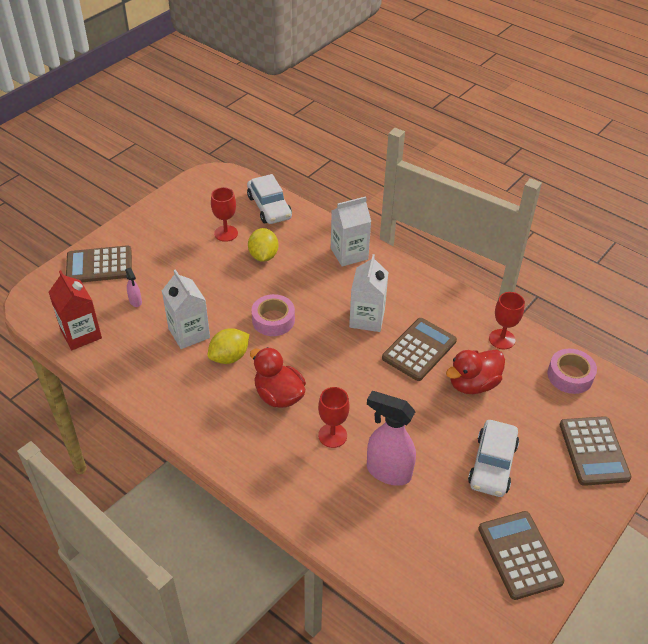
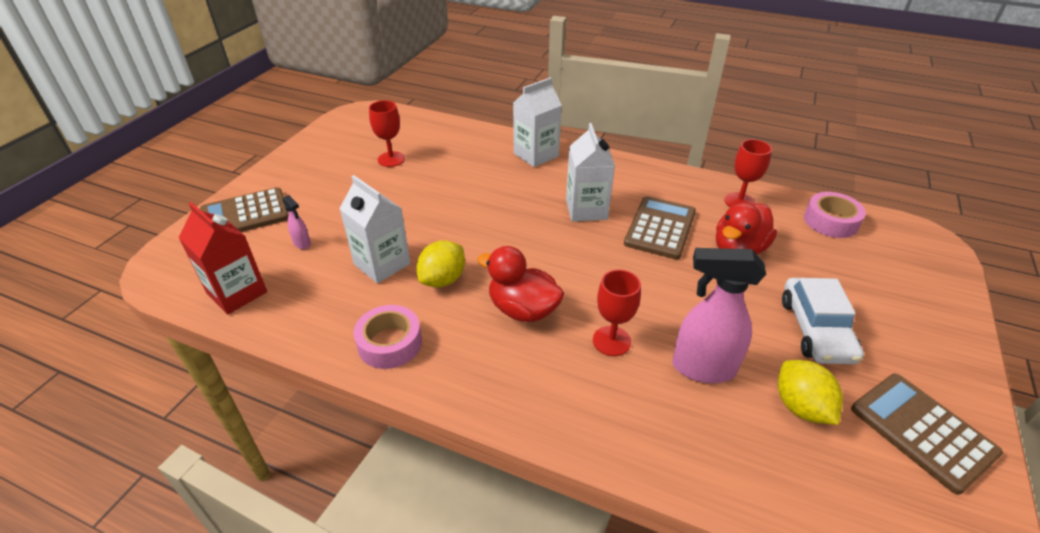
camera: 15 degrees left, 5 degrees down
white car [247,174,292,224] -> none
yellow lemon [248,228,278,262] -> yellow lemon moved to [778,360,843,425]
pink tape [251,294,295,336] -> pink tape moved to [354,305,422,369]
brown calculator [559,416,632,486] -> none

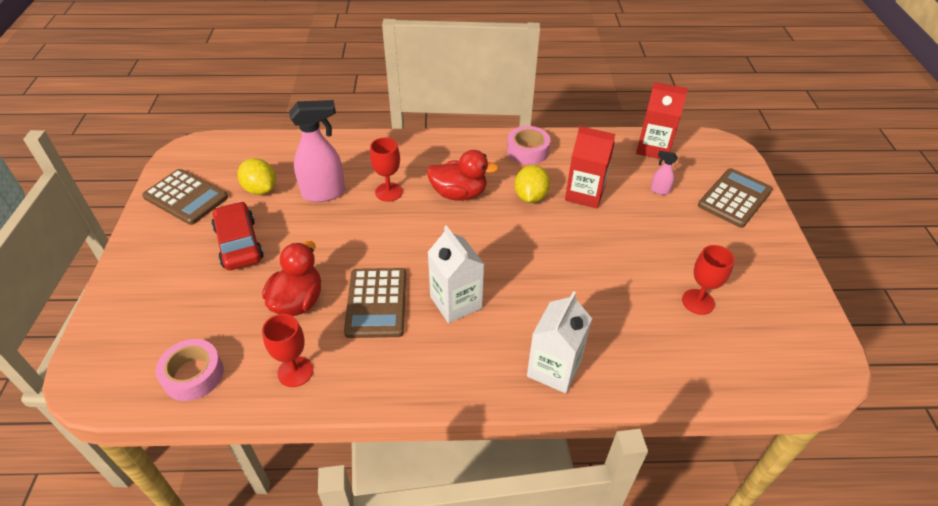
camera: 155 degrees right, 5 degrees up
white carton [339,175,410,283] -> red carton [565,126,615,208]
white car [782,278,864,364] -> red car [212,201,264,270]

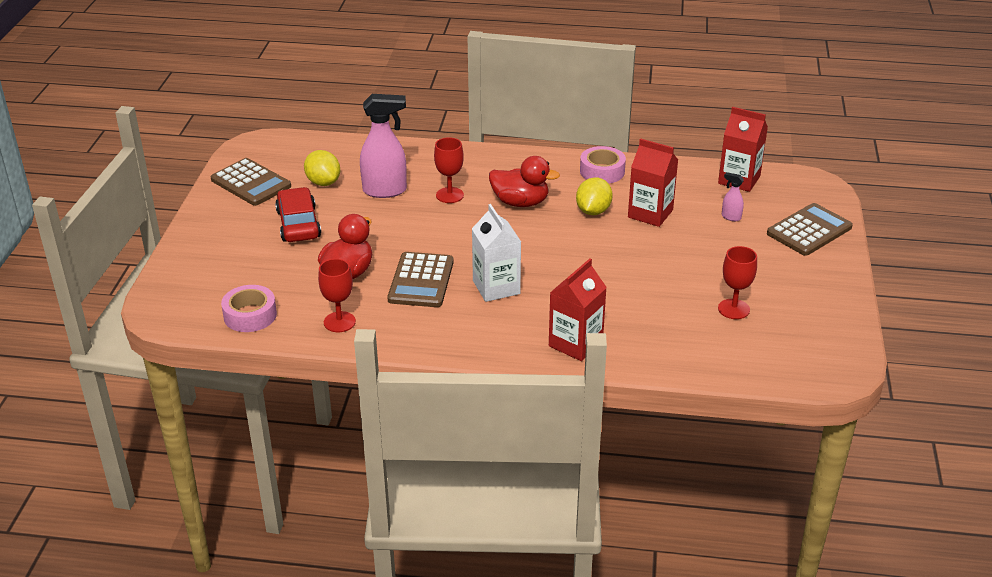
camera: 10 degrees right, 10 degrees down
white carton [527,291,592,393] -> red carton [549,259,607,361]

